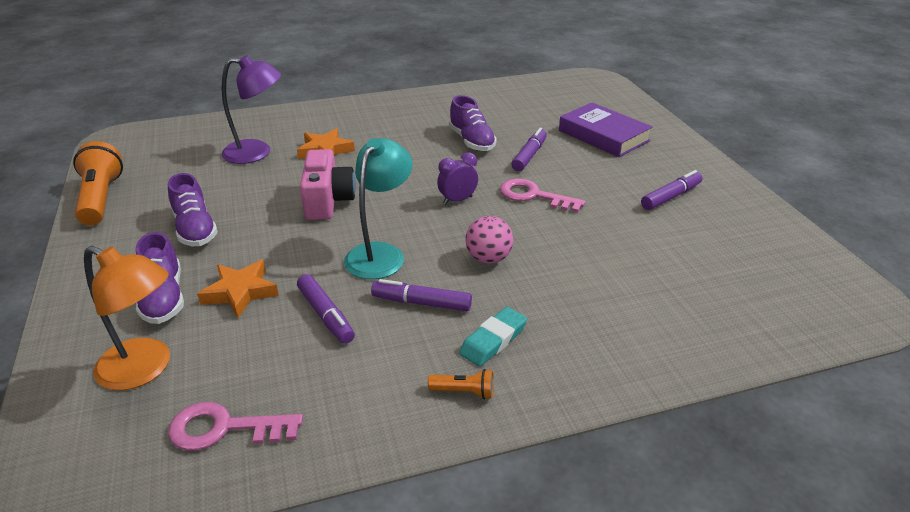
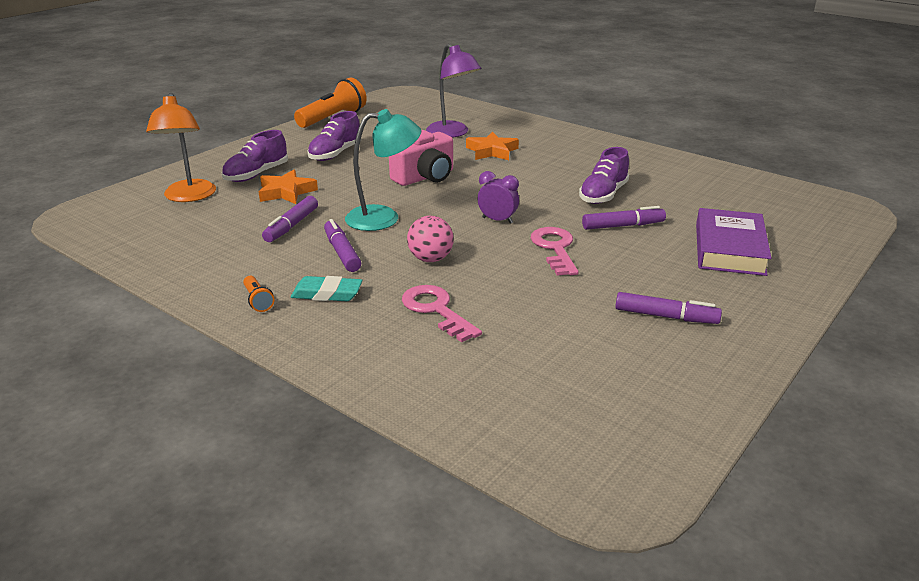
camera: 55 degrees right, 5 degrees down
pink key [168,402,303,451] -> pink key moved to [402,285,482,342]

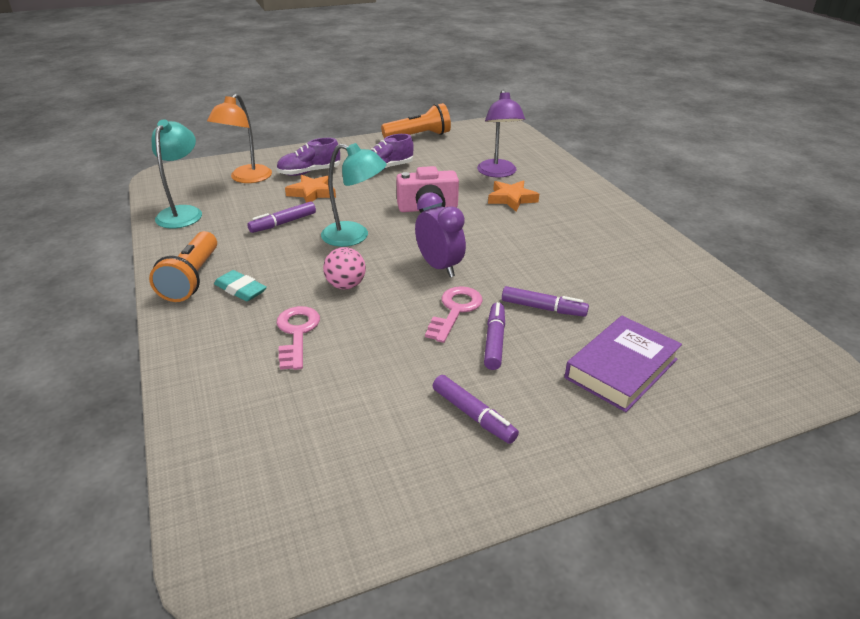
camera: 30 degrees right, 5 degrees up
orange flashlight [243,276,274,312] -> orange flashlight [149,231,217,302], size x2.17
purple marker [324,219,361,272] -> purple marker moved to [484,302,505,370]
purple clock [478,171,519,224] -> purple clock [415,192,466,277], size x1.55
purple shoe [579,147,629,204] -> none
none -> turquoise lamp [152,120,202,228]

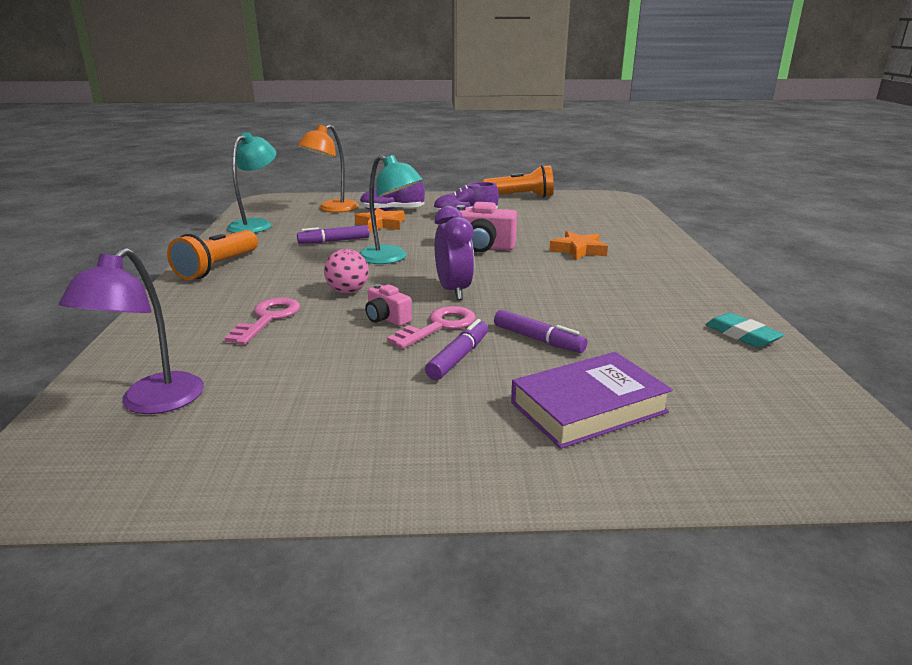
camera: 20 degrees right, 10 degrees down
turquoise eraser [214,270,267,301] -> turquoise eraser moved to [705,313,784,348]
purple marker [433,375,519,444] -> none
purple lamp [477,90,525,177] -> purple lamp moved to [59,248,204,414]
none -> pink camera [365,284,412,326]

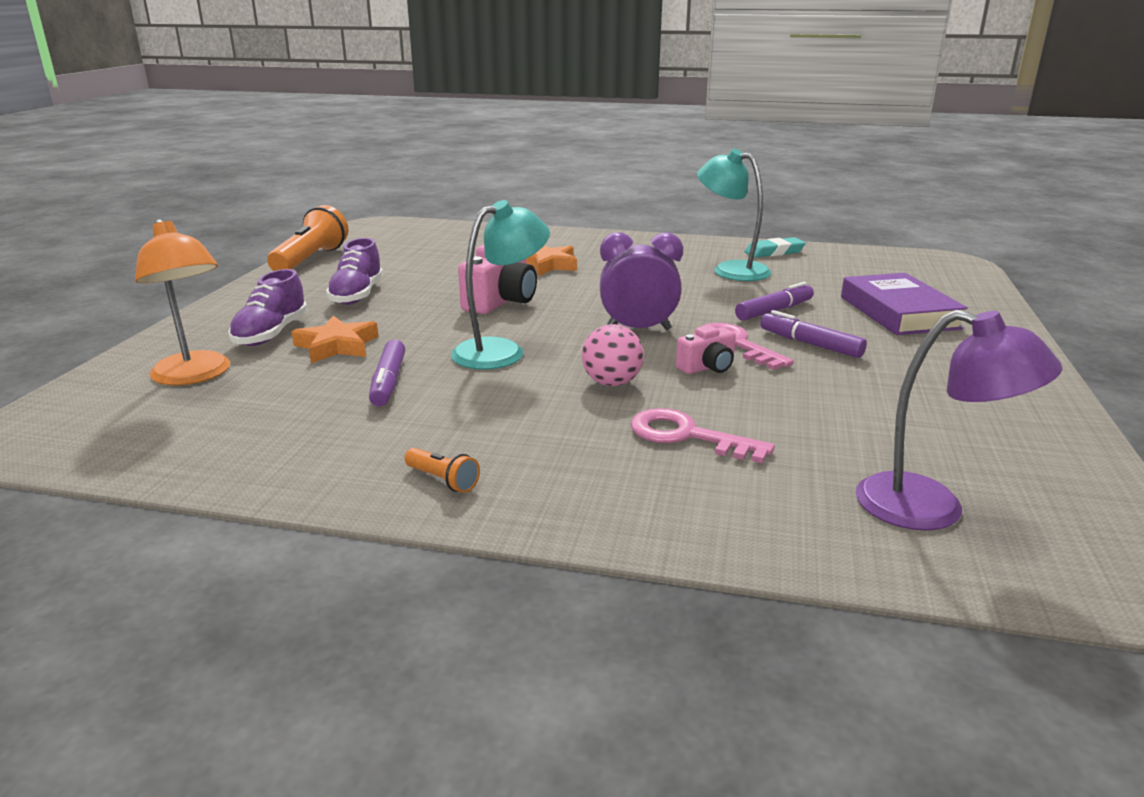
camera: 75 degrees left, 0 degrees up
orange flashlight [167,230,258,280] -> orange flashlight [404,448,480,493], size x0.46
turquoise lamp [227,132,276,233] -> turquoise lamp moved to [697,149,772,281]

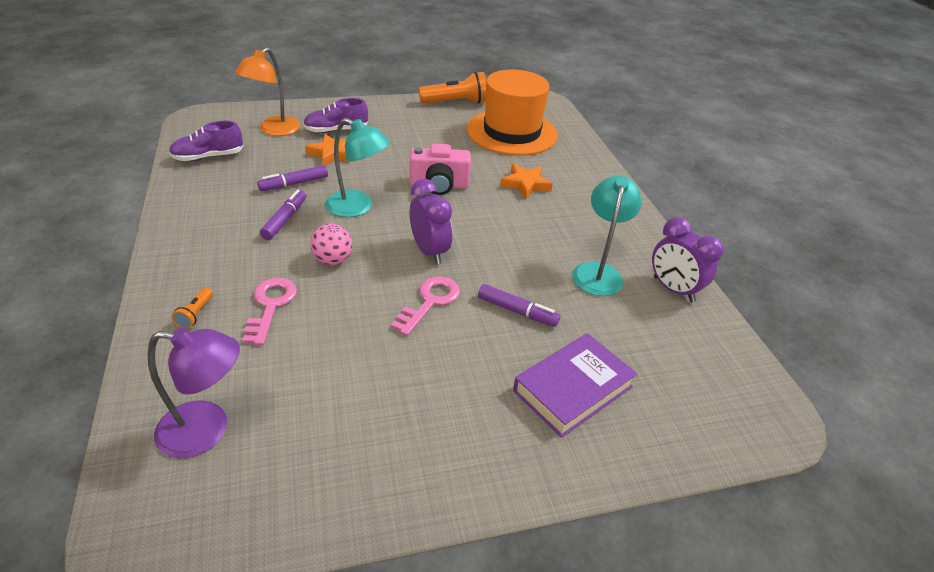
camera: 60 degrees right, 15 degrees up
purple shoe [326,238,383,305] -> purple shoe moved to [169,121,244,161]
orange flashlight [404,448,480,493] -> orange flashlight moved to [172,287,213,329]
pink camera [676,325,736,374] -> none
turquoise eraser [744,237,806,258] -> purple clock [652,217,724,303]
purple marker [761,310,867,358] -> purple marker moved to [260,189,306,240]
purple lamp [856,310,1062,531] -> purple lamp turned 90 degrees counterclockwise [148,327,240,458]
none -> orange hat [467,70,558,156]

